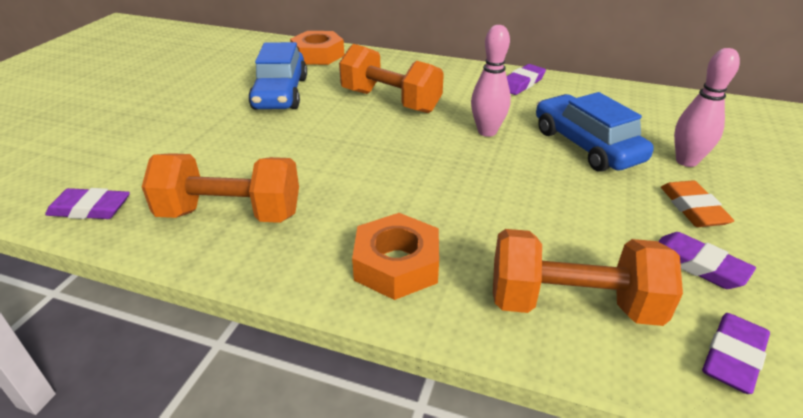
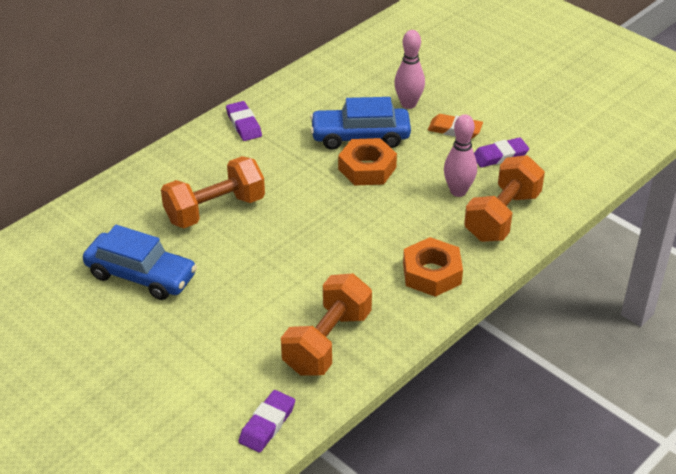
camera: 65 degrees left, 5 degrees up
orange nut [290,31,344,65] -> orange nut moved to [338,138,397,185]
pink bowling pin [471,25,511,137] -> pink bowling pin moved to [444,114,477,197]
purple eraser [702,313,770,394] -> none

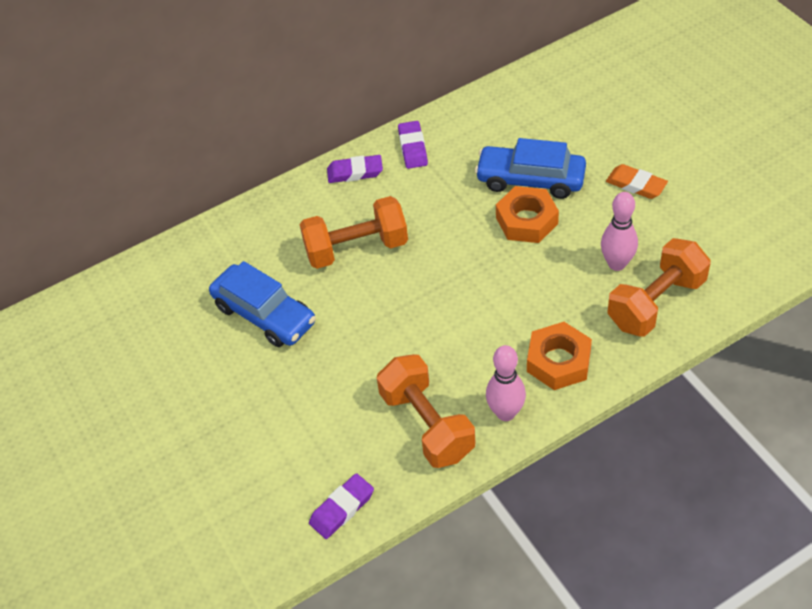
camera: 20 degrees right, 10 degrees up
orange dumbbell [281,274,372,375] -> orange dumbbell turned 75 degrees counterclockwise [377,354,475,468]
pink bowling pin [394,30,425,109] -> pink bowling pin moved to [486,345,526,421]
purple eraser [474,137,529,168] -> purple eraser moved to [327,155,383,183]

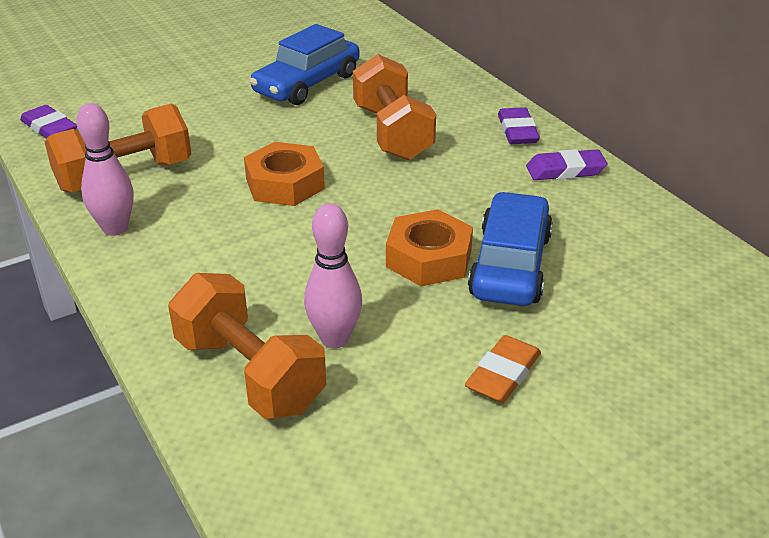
camera: 85 degrees right, 15 degrees down
orange nut [527,322,592,390] -> orange nut moved to [244,142,325,206]

